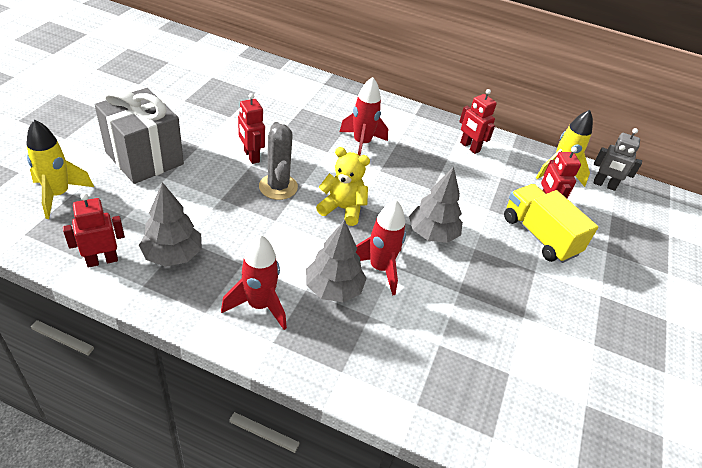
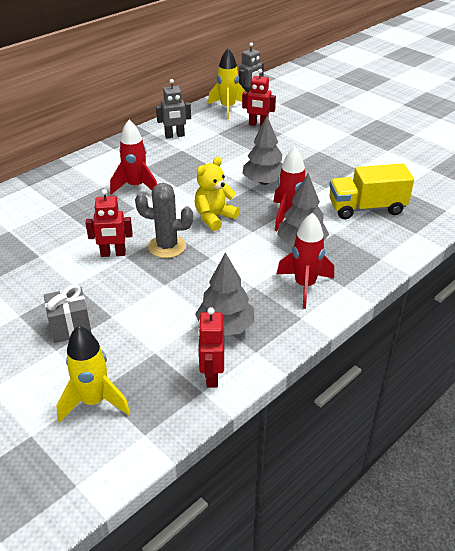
camera: 60 degrees left, 5 degrees down
grey gift [95,87,184,184] -> grey gift [44,284,91,343], size x0.55
red robot [459,89,497,154] -> grey robot [156,79,191,138]
yellow truck [504,184,598,263] -> yellow truck moved to [329,163,414,219]

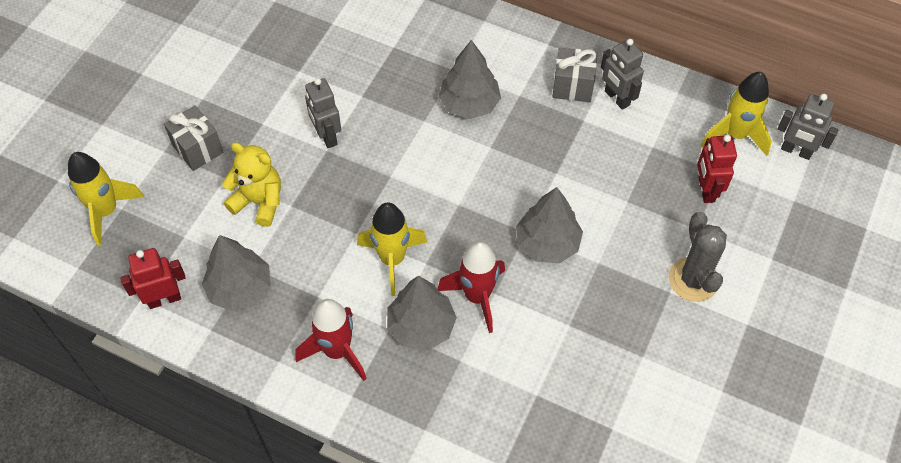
camera: 70 degrees right, 20 degrees up
red robot [85,189,133,257] -> grey robot [305,78,341,148]
red rocket [110,120,157,194] -> grey tree [439,40,501,119]
grey cactus [135,183,193,258] -> grey cactus moved to [669,212,727,302]
yellow teddy bear [195,157,240,231] -> yellow teddy bear moved to [222,142,281,227]
yellow truck [329,163,414,219] -> none
none -> yellow rocket [357,202,427,296]
none -> grey gift [552,48,598,102]

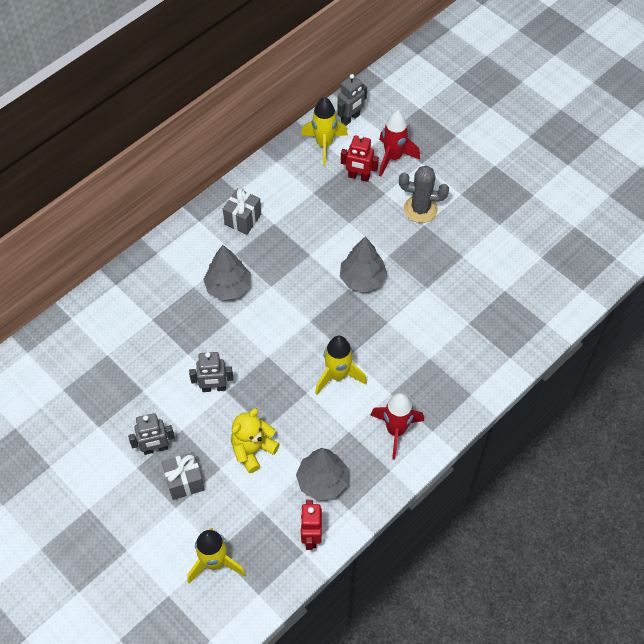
camera: 70 degrees left, 0 degrees up
grey tree [387,276,457,351] -> none
red rocket [438,241,505,333] -> red rocket moved to [379,111,420,176]
grey robot [601,39,644,110] -> grey robot moved to [128,413,175,455]

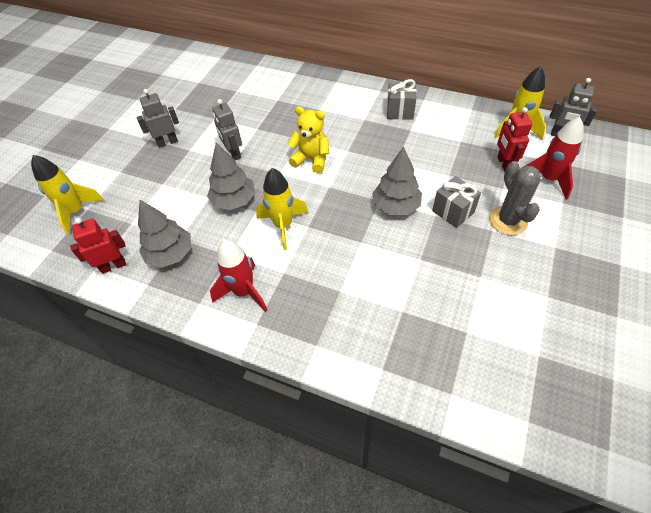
camera: 70 degrees right, 5 degrees down
grey robot [128,413,175,455] -> grey robot turned 105 degrees clockwise [137,89,179,148]
grey gift [162,452,205,500] -> grey gift moved to [432,176,481,228]
grey tree [203,245,251,300] -> grey tree moved to [207,143,255,210]
yellow teddy bear [231,408,280,473] -> yellow teddy bear moved to [288,106,329,173]

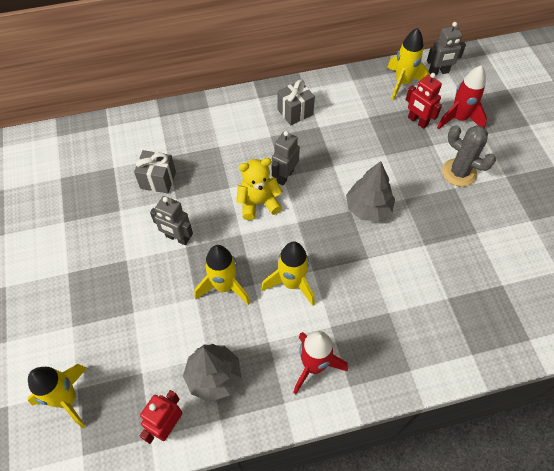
camera: 40 degrees left, 5 degrees up
grey robot [137,89,179,148] -> grey robot moved to [272,131,300,185]
grey tree [207,143,255,210] -> yellow rocket [194,245,250,305]
grey gift [432,176,481,228] -> grey gift moved to [134,150,176,193]

